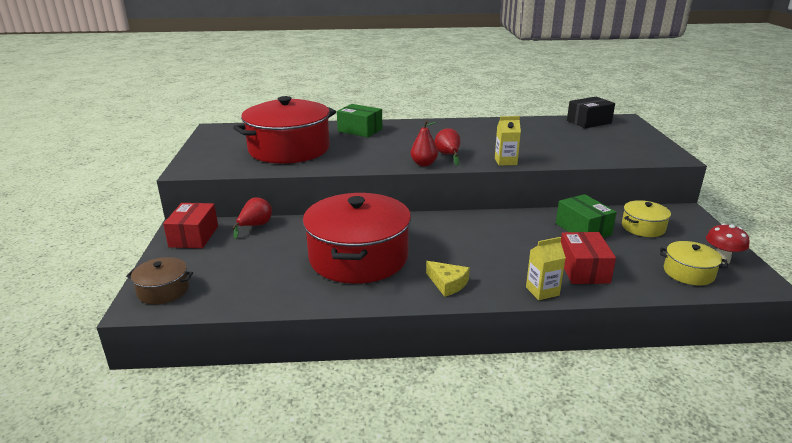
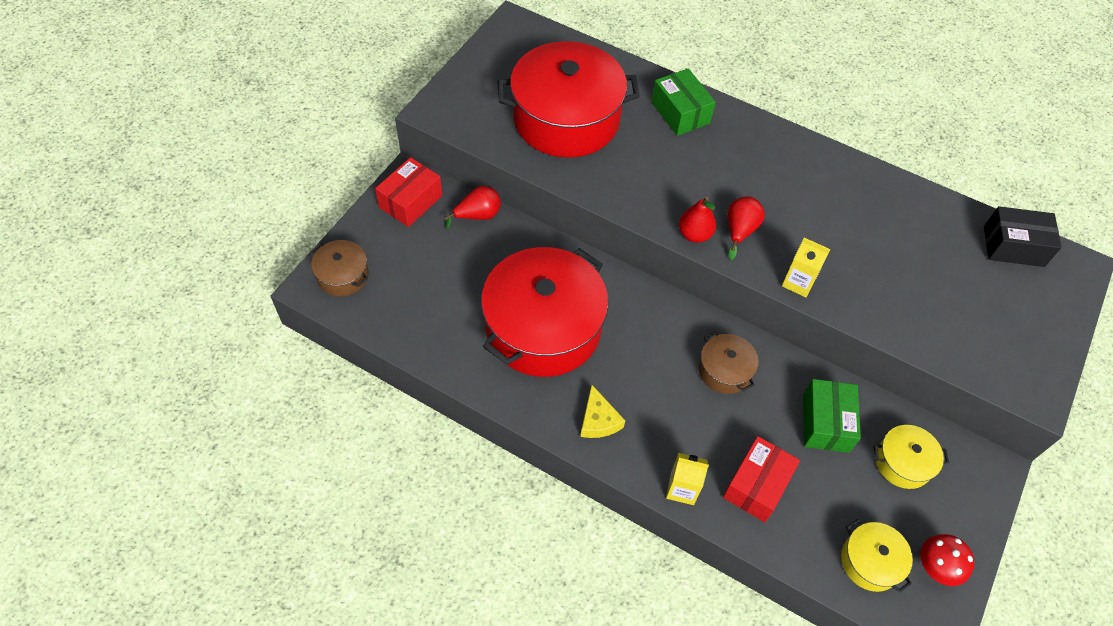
camera: 30 degrees right, 30 degrees up
none -> brown pot [698,331,759,394]

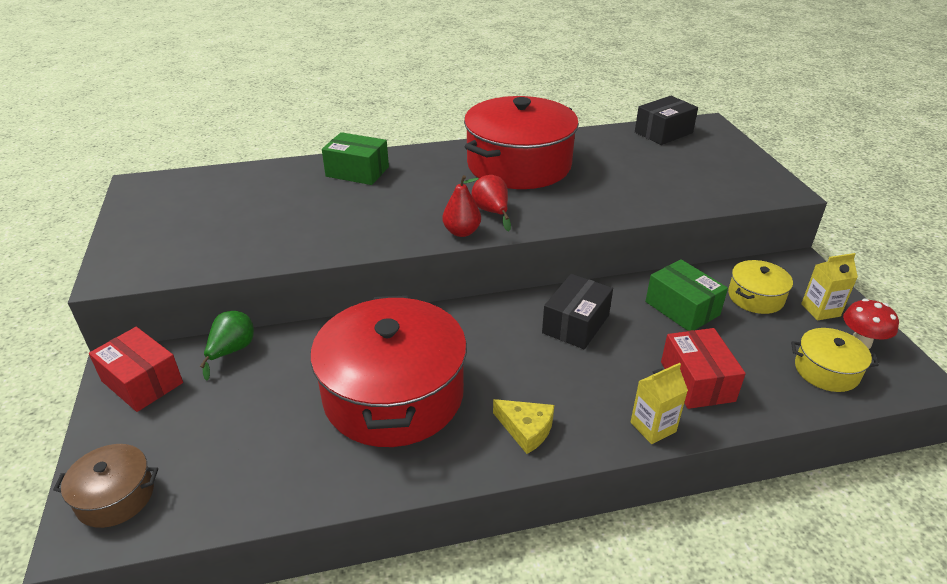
camera: 40 degrees left, 20 degrees down
red box [375,157,442,227] -> red box turned 45 degrees counterclockwise [89,327,183,412]
red pear [445,186,501,229] -> green pear [200,311,254,381]
red pot [497,41,640,158] -> red pot moved to [464,96,579,189]
brown pot [698,331,759,394] -> black box [542,274,613,349]
yellow carton [782,238,830,297] -> yellow carton moved to [801,253,858,321]

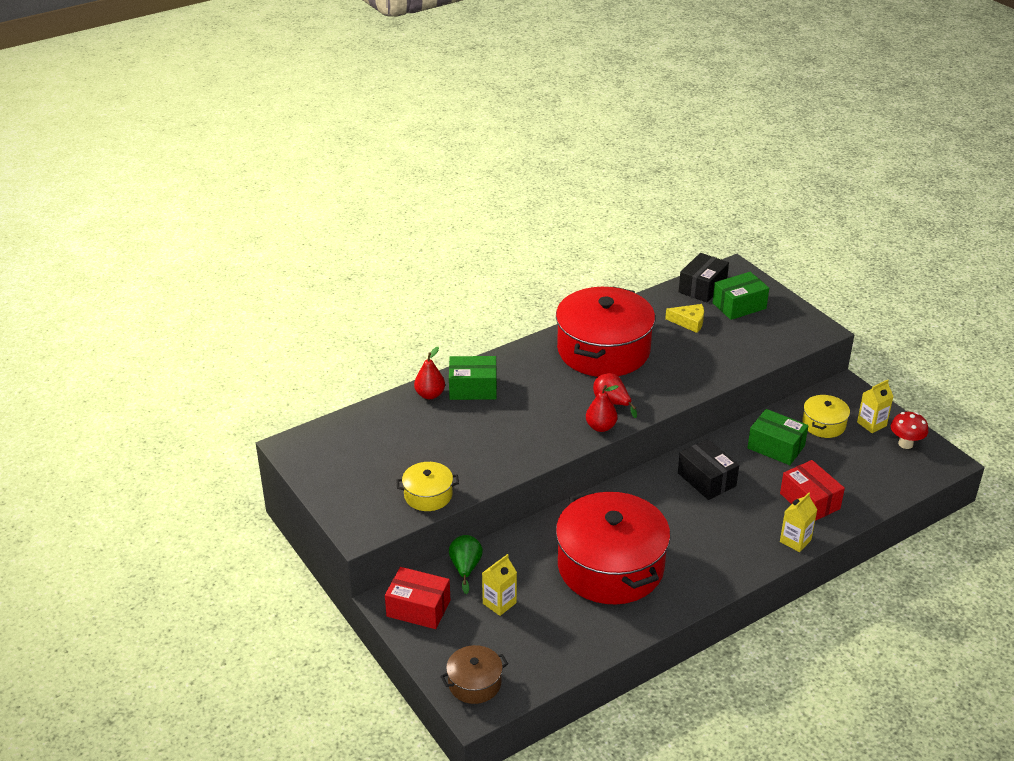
camera: 20 degrees left, 0 degrees up
yellow cheese [493,399,554,454] -> yellow cheese moved to [665,304,704,333]
black box [542,274,613,349] -> black box turned 45 degrees counterclockwise [678,439,739,500]
yellow pot [791,328,879,392] -> yellow pot moved to [396,462,459,511]
none -> red pear [414,347,445,399]
none -> yellow carton [482,554,517,616]
none -> green box [712,272,769,320]

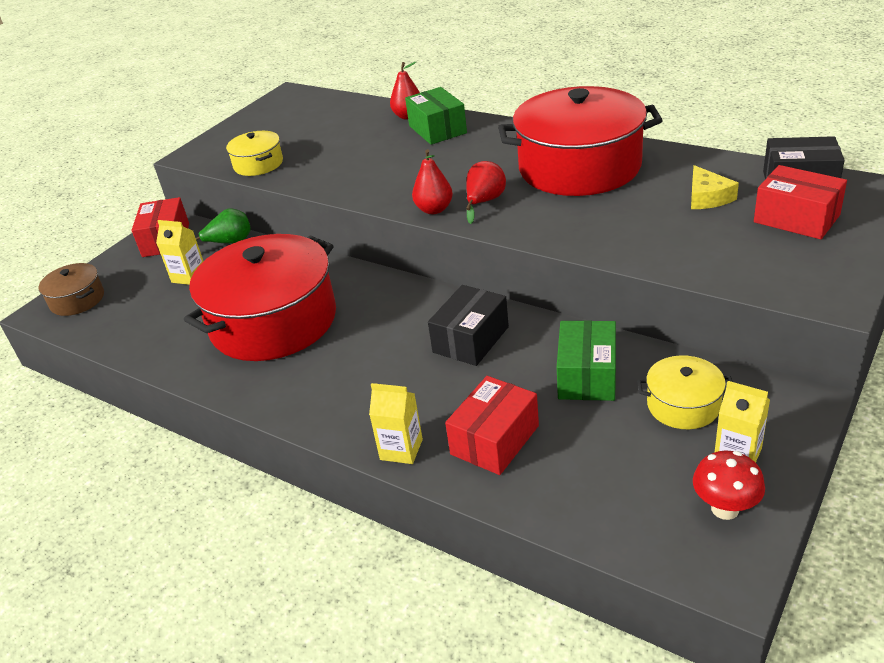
camera: 70 degrees right, 0 degrees up
green box [712,272,769,320] -> red box [754,165,847,239]

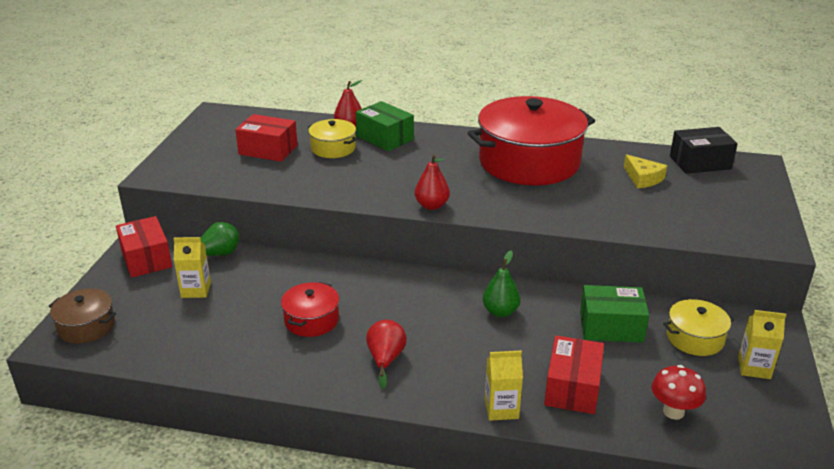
camera: 25 degrees left, 5 degrees down
red pot [184,234,336,361] -> red pot [281,282,339,337], size x0.46
yellow pot [226,131,283,176] -> yellow pot moved to [308,119,358,158]
black box [428,285,509,366] -> green pear [483,251,520,317]
red pear [466,161,506,224] -> red pear moved to [366,320,407,389]
green box [557,320,616,401] -> green box turned 75 degrees counterclockwise [580,285,649,343]
red mushroom [693,451,765,520] -> red mushroom moved to [652,365,706,420]
red box [754,165,847,239] -> red box moved to [235,114,298,162]

